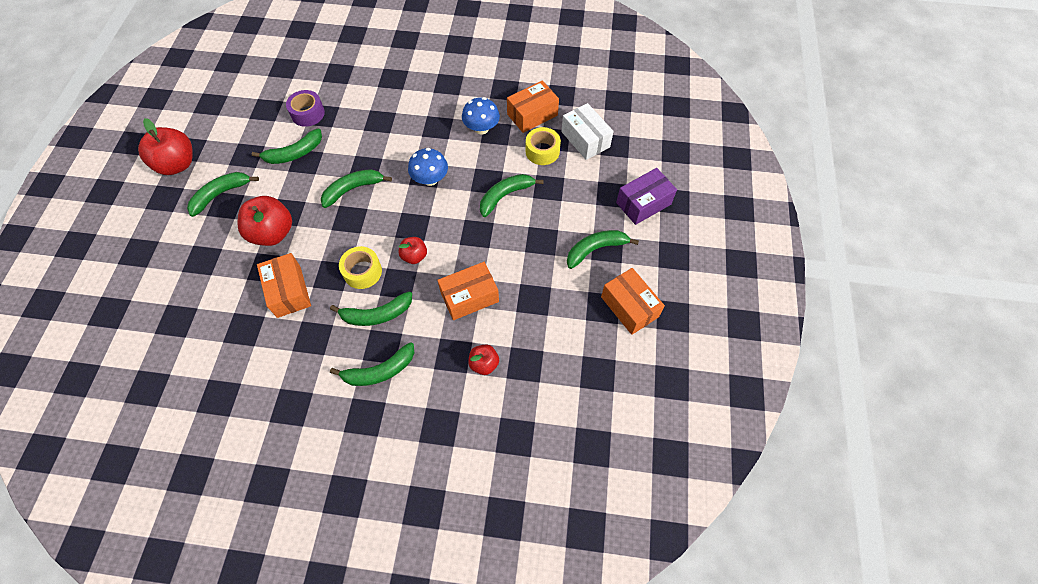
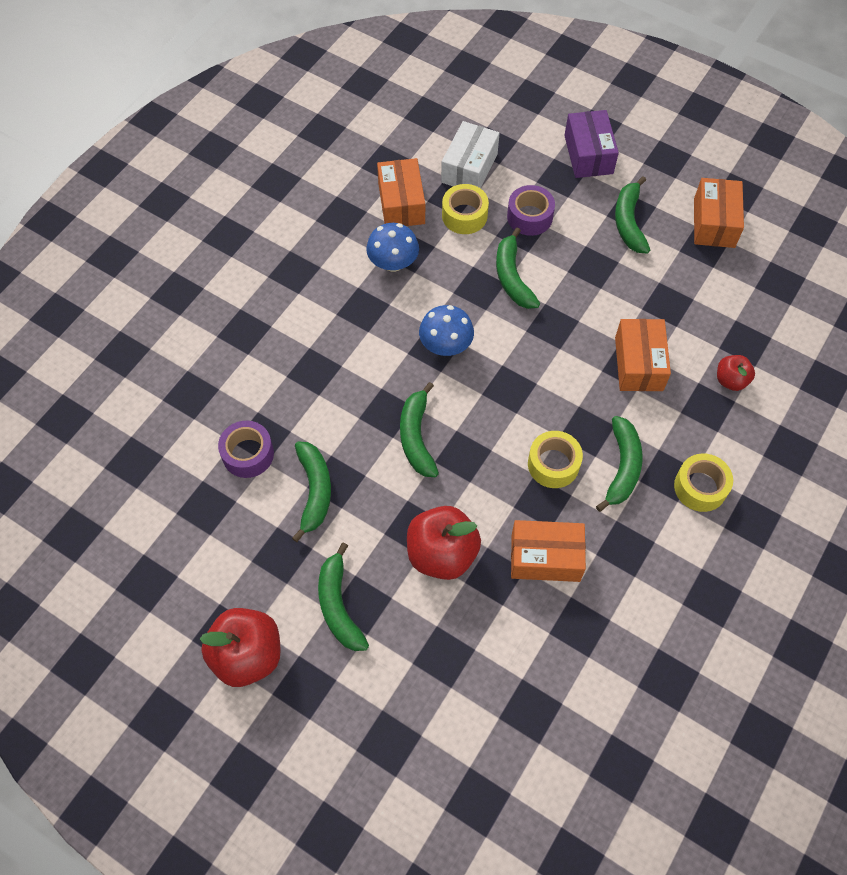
camera: 65 degrees left, 0 degrees up
green banana [330,342,414,386] -> yellow tape [674,453,733,512]
red apple [398,237,427,264] -> none
white box [561,103,614,160] -> white box turned 60 degrees counterclockwise [441,121,500,188]
orange box [601,268,665,335] -> orange box turned 75 degrees counterclockwise [694,178,744,248]
none -> purple tape [507,185,555,236]

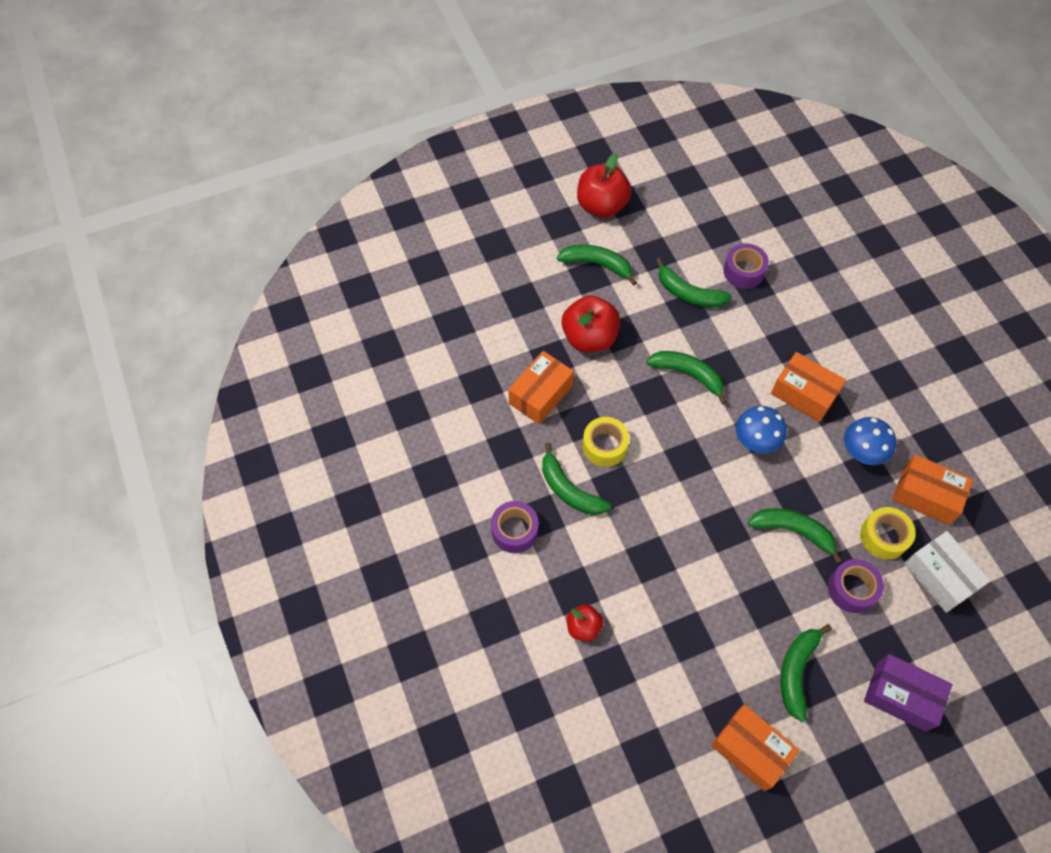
camera: 125 degrees right, 0 degrees up
green banana [615,176,650,253] -> green banana turned 105 degrees counterclockwise [781,624,832,722]
orange box [615,319,671,391] -> orange box moved to [771,352,846,422]
yellow tape [674,453,733,512] -> purple tape [491,501,539,553]

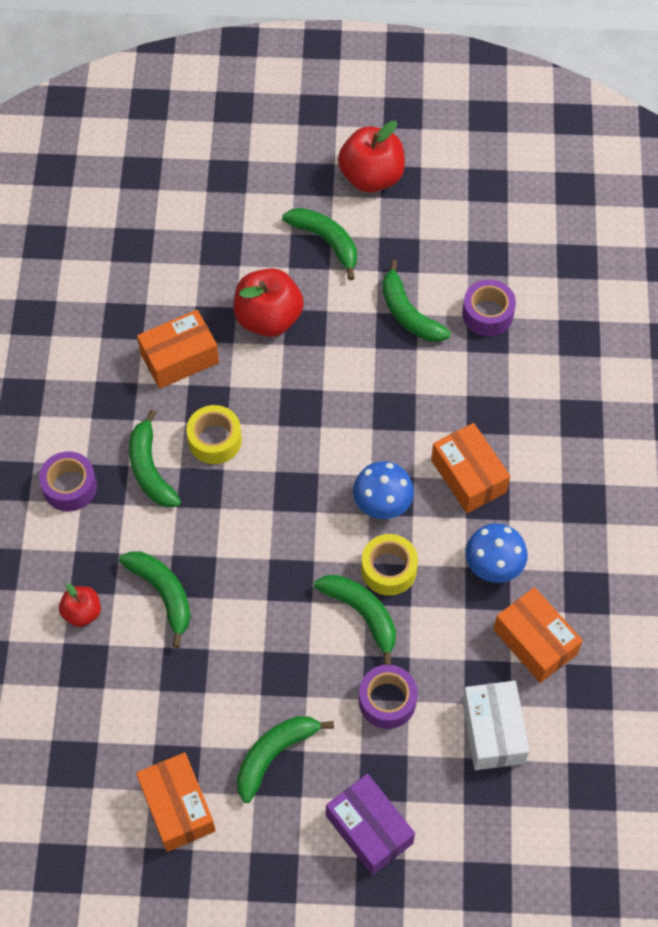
camera: 25 degrees right, 0 degrees up
green banana [646,351,727,405] -> green banana moved to [119,551,191,648]
yellow tape [860,507,916,559] -> yellow tape moved to [361,534,418,596]

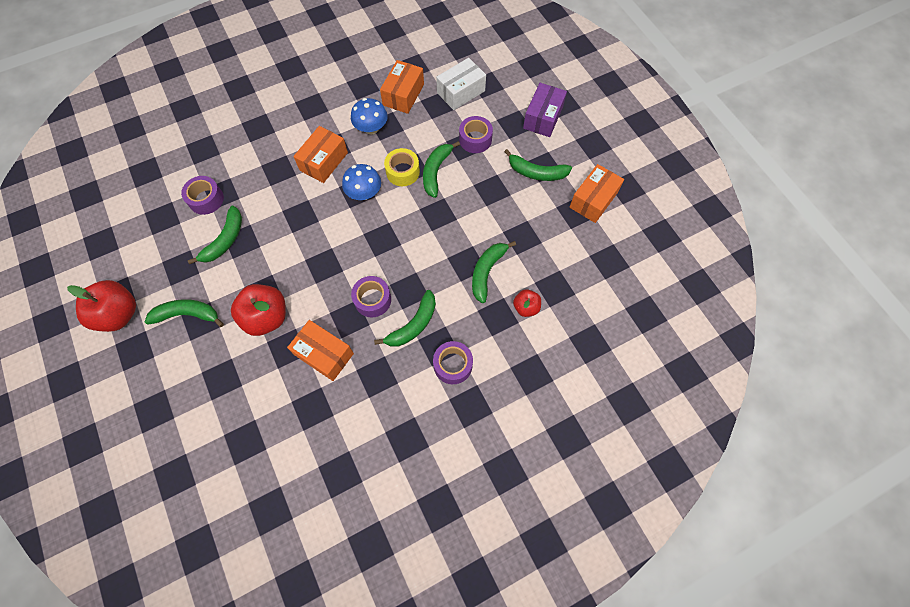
camera: 120 degrees left, 5 degrees up
yellow tape [186,405,242,464] -> purple tape [351,276,391,317]
green banana [282,208,357,280] -> green banana turned 75 degrees clockwise [145,299,224,327]

